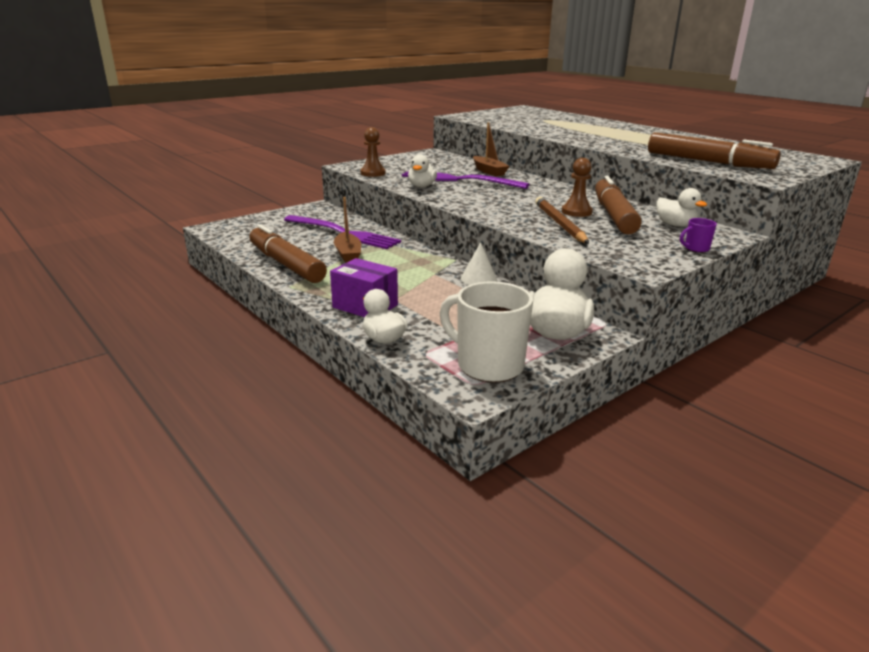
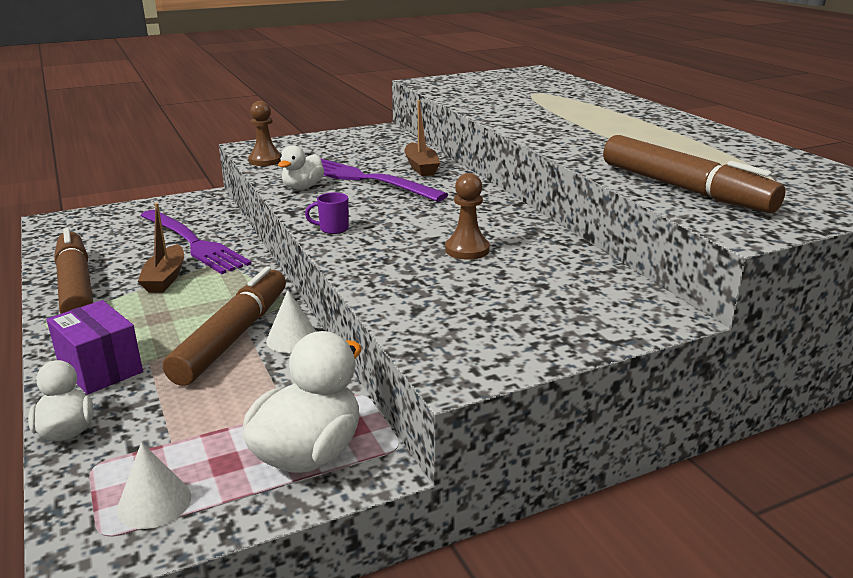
camera: 15 degrees right, 0 degrees up
white mug [440,281,533,383] -> white cone [117,442,191,529]
brown pencil [535,197,589,244] -> none
brown marker [595,176,642,234] -> brown marker moved to [163,267,286,386]
white duck [656,188,707,227] -> none
purple mug [680,218,717,253] -> purple mug moved to [305,192,349,234]

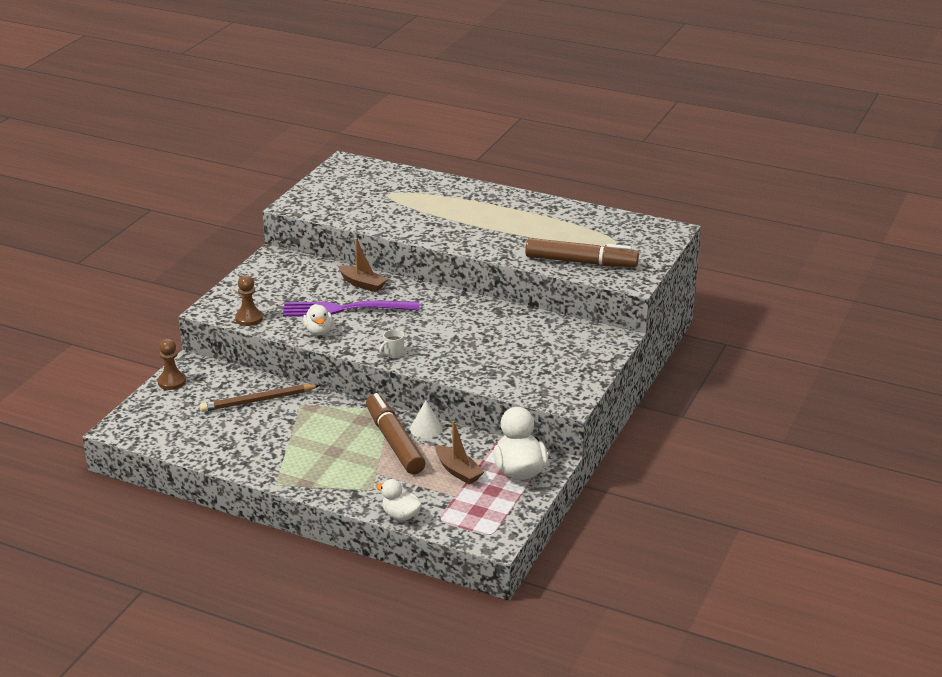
camera: 40 degrees left, 5 degrees up
purple box [47,300,143,395] -> none
brown marker [54,228,93,314] -> none
white cone [117,442,191,529] -> none
brown boat [138,203,184,292] -> brown boat moved to [435,420,484,484]
purple fork [140,210,251,274] -> brown pencil [200,384,320,412]
purple mug [305,192,349,234] -> white mug [379,329,404,359]
brown pawn [445,173,490,260] -> brown pawn moved to [158,339,186,390]

